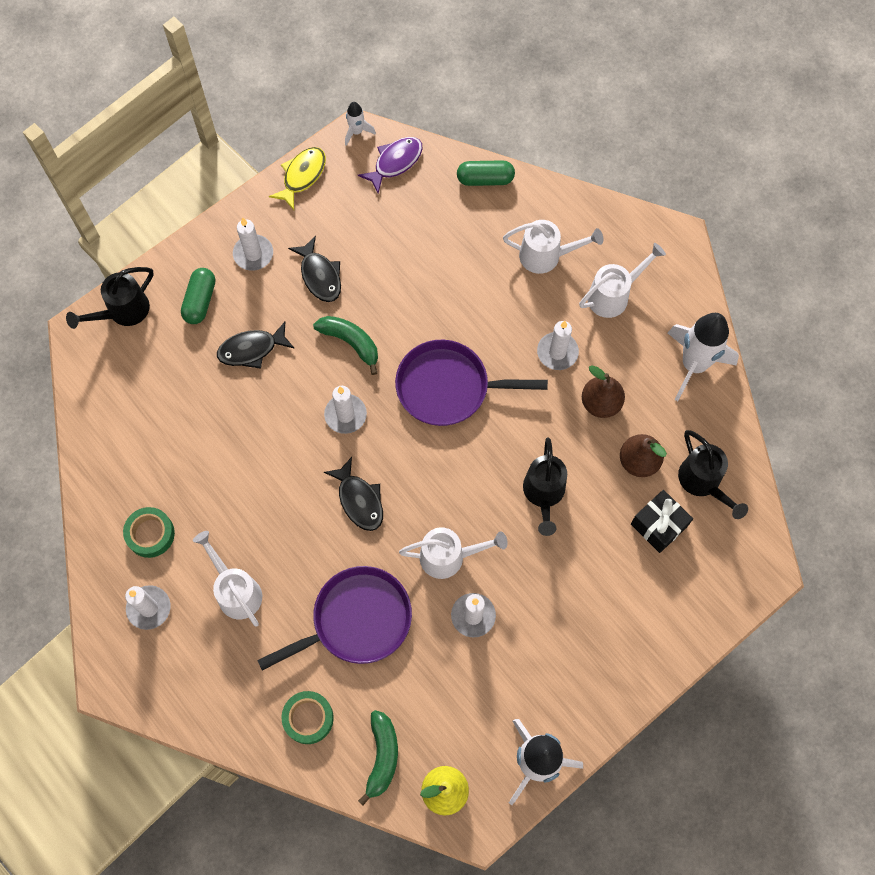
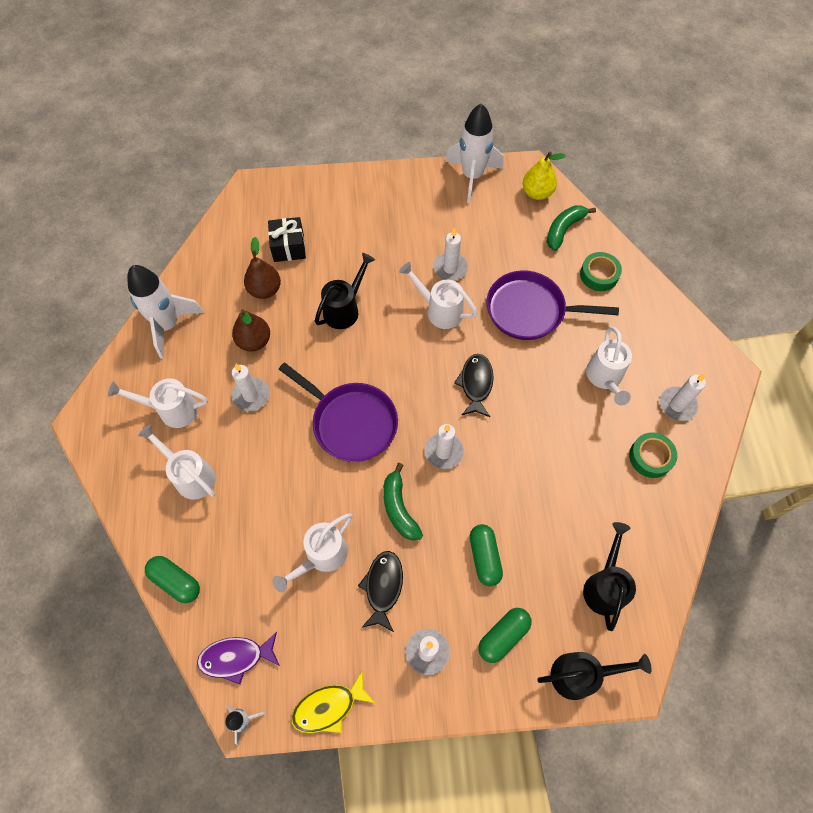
camera: 145 degrees left, 5 degrees down
black fish [217,322,295,369] -> green capsule [470,524,503,586]
black watering can [678,430,748,519] -> black watering can moved to [583,522,636,631]
none -> white watering can [272,513,352,592]

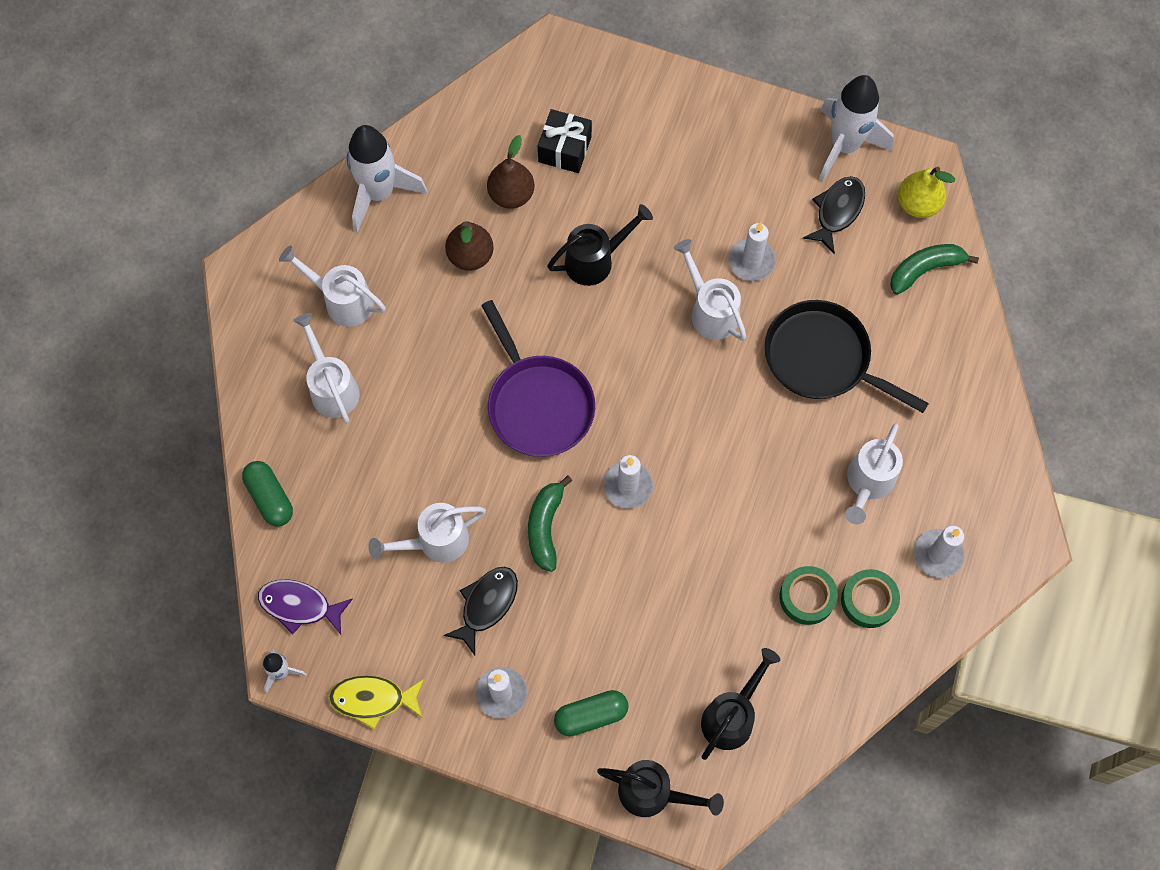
camera: 25 degrees right, 5 degrees up
white candle [231,364,270,412] -> none
black fish [454,354,494,417] -> black fish moved to [803,176,865,254]
green capsule [470,524,503,586] -> none
purple pan [487,270,619,340] -> black pan [765,300,929,413]
green tape [580,252,622,291] -> green tape moved to [779,566,838,625]

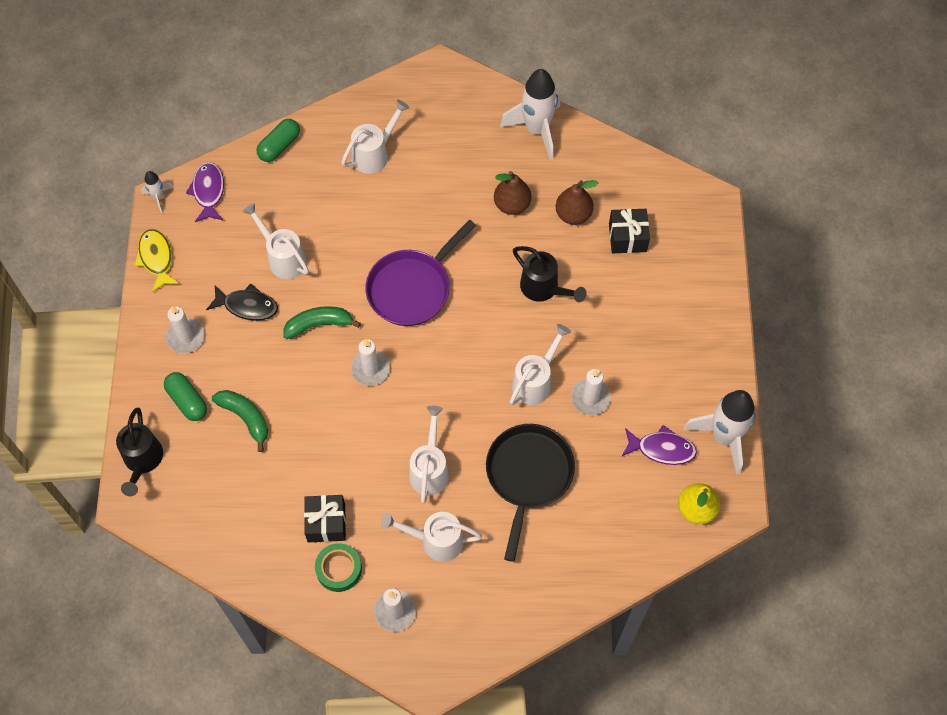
camera: 70 degrees right, 5 degrees down
white watering can [279,246,386,327] -> white watering can moved to [409,406,449,504]
black watering can [701,648,780,760] -> none
green tape [779,566,838,625] -> black gift [304,495,346,543]
black fish [803,176,865,254] -> purple fish [622,425,697,465]
green banana [890,244,979,295] -> green banana moved to [212,390,268,452]

